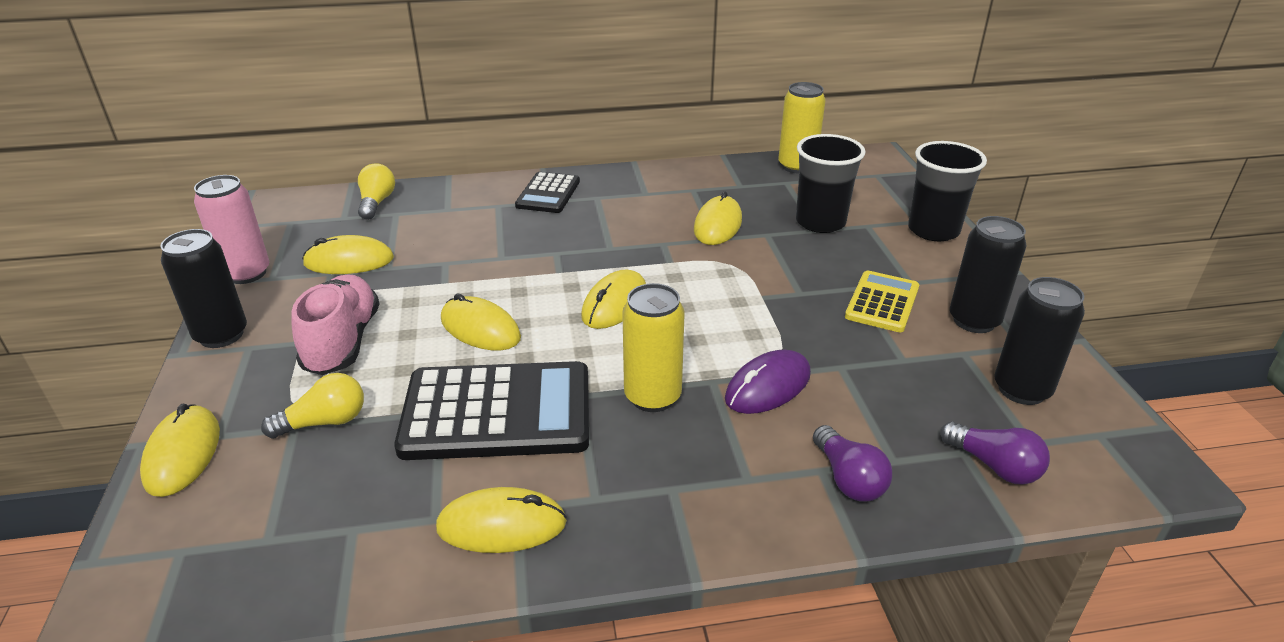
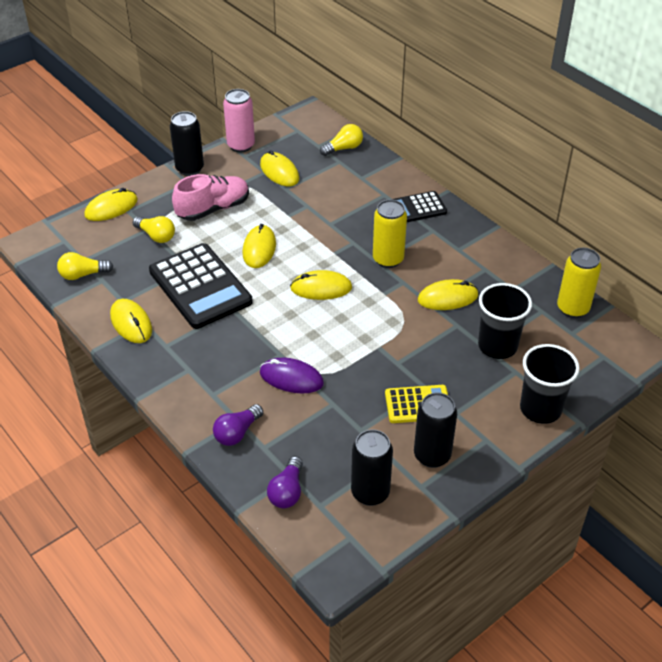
camera: 60 degrees right, 10 degrees up
yellow can [622,283,685,412] -> yellow can moved to [373,200,407,268]
none -> yellow light bulb [57,252,114,280]

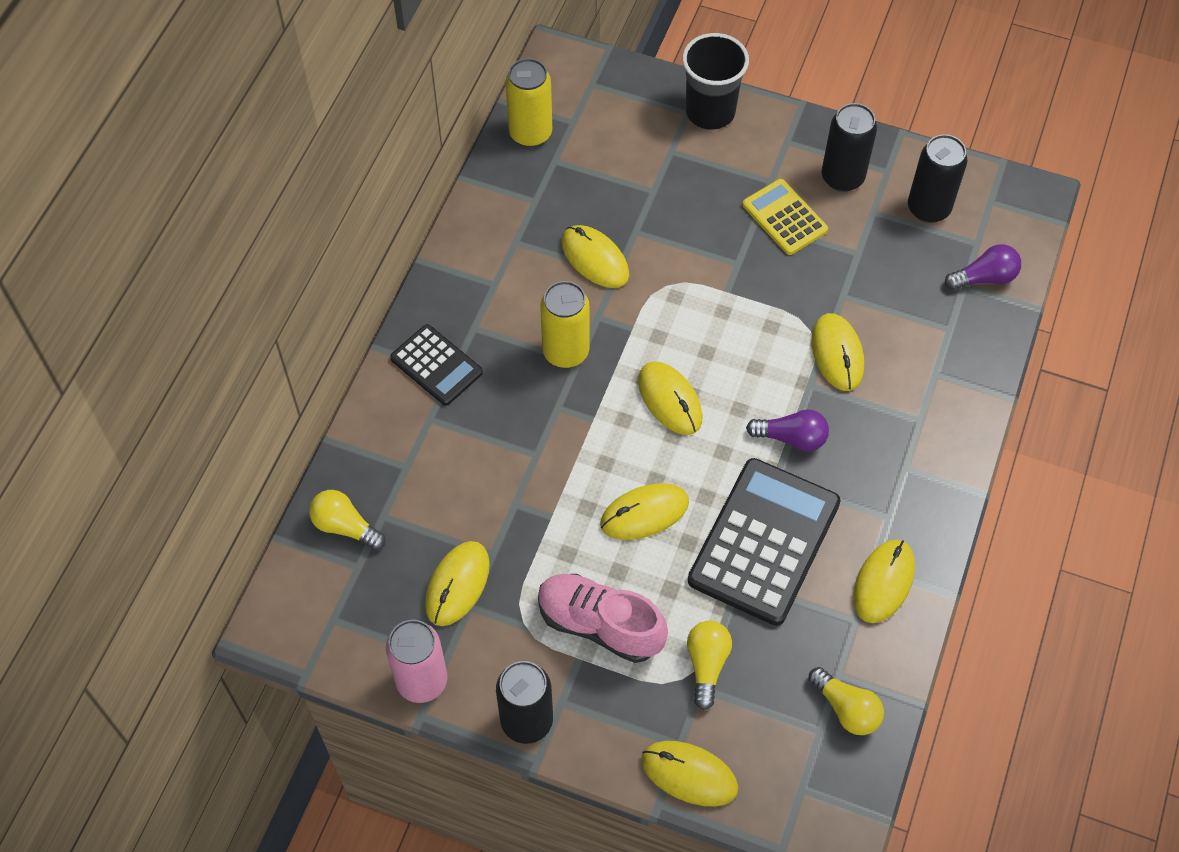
camera: 120 degrees left, 15 degrees up
purple light bulb [213,404,263,446] -> purple light bulb moved to [746,409,829,451]
purple mouse [260,358,324,393] -> yellow mouse [812,313,864,391]
black cup [478,283,532,359] -> none

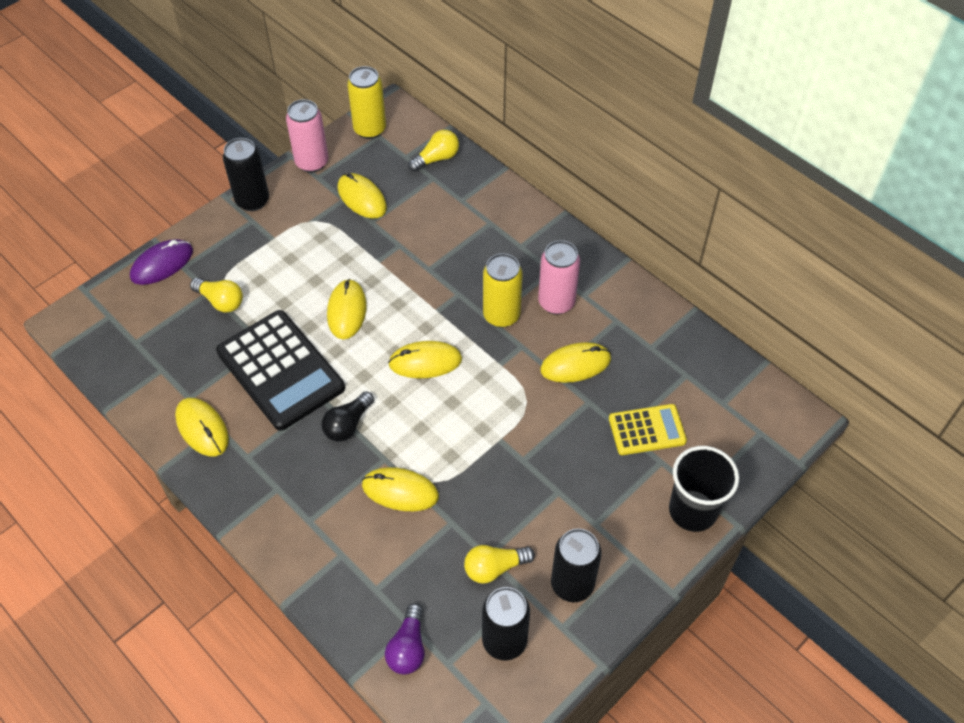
camera: 115 degrees right, 5 degrees down
black calculator [390,324,483,406] -> none
yellow can [506,58,552,147] -> yellow can moved to [347,66,386,139]
pink shoe [538,574,668,663] -> none
yellow mouse [641,741,738,806] -> purple mouse [130,239,193,285]
yellow calculator [743,179,828,255] -> yellow calculator moved to [609,404,687,455]
purple light bulb [746,409,829,451] -> black light bulb [321,391,374,442]
yellow light bulb [808,667,884,735] -> yellow light bulb moved to [464,545,535,584]
none -> pink can [538,240,580,315]

